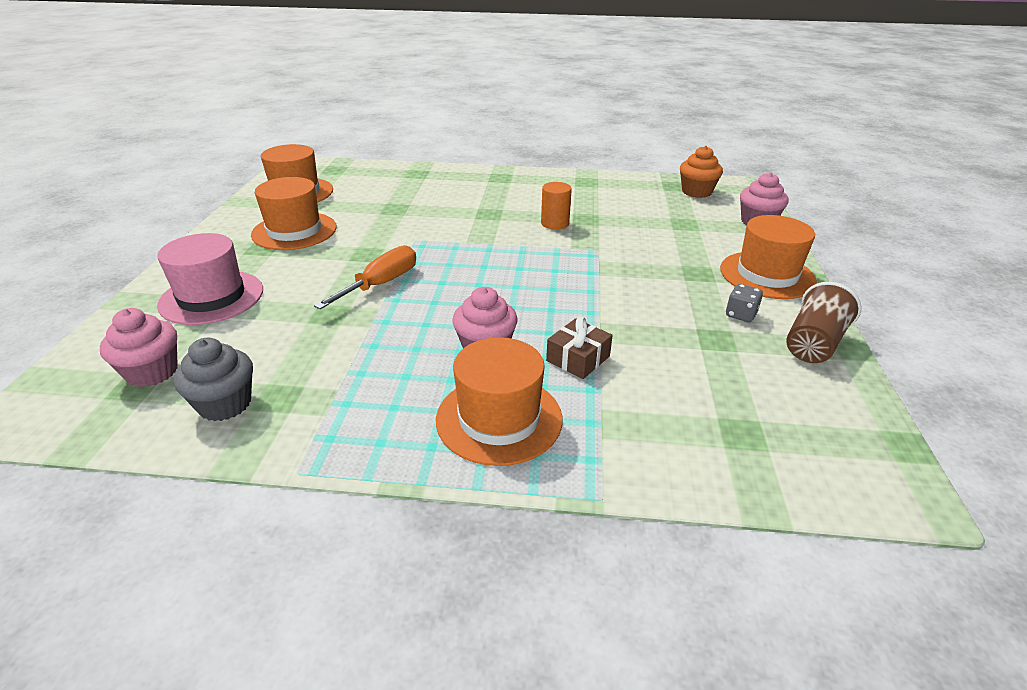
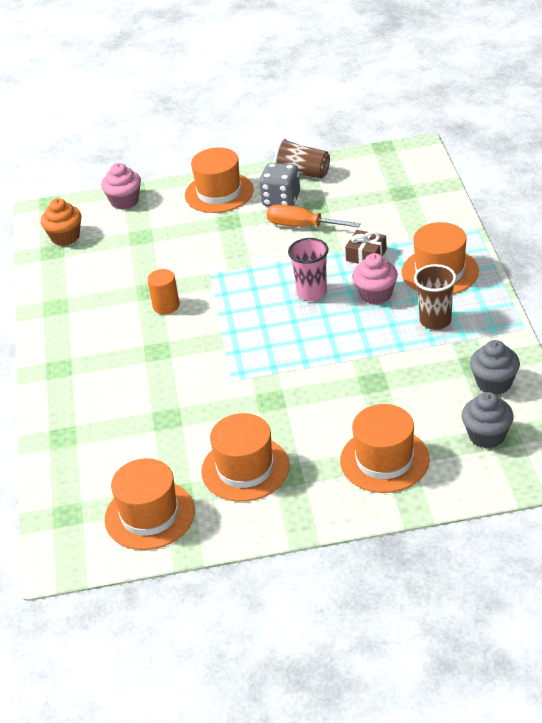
camera: 100 degrees left, 5 degrees up
pink cupcake [100,308,178,387] -> grey cupcake [462,392,514,448]
pink hat [157,233,263,325] -> orange hat [340,404,430,493]
orange screwdriver [314,245,416,309] -> orange screwdriver moved to [267,204,360,228]
grey dice [726,284,763,322] -> grey dice [259,163,300,207], size x1.79
none -> pink cup [288,238,329,301]
none -> brown cup [414,264,457,330]

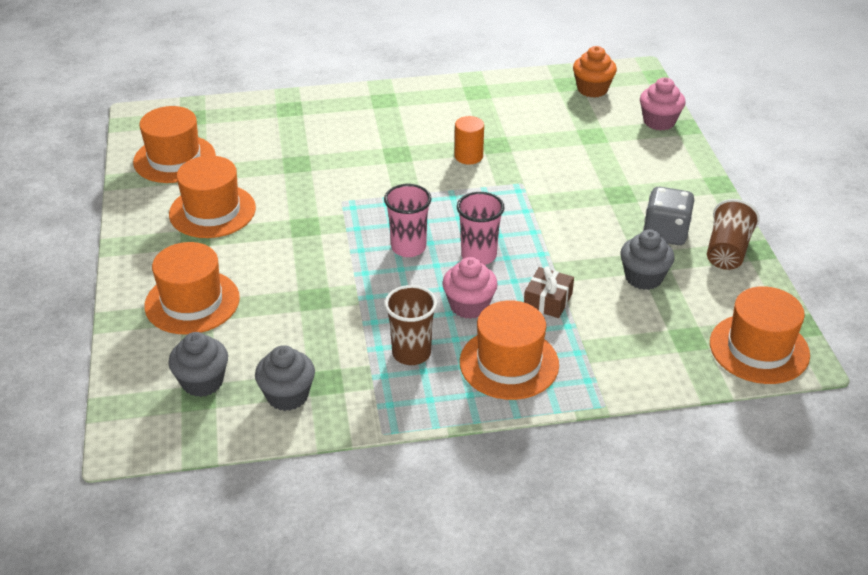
camera: 85 degrees right, 0 degrees up
orange hat [185,147,254,213] -> orange hat moved to [710,286,810,384]
orange screwdriver [267,204,360,228] -> none
none -> pink cup [384,184,432,257]
none -> grey cupcake [620,229,675,290]

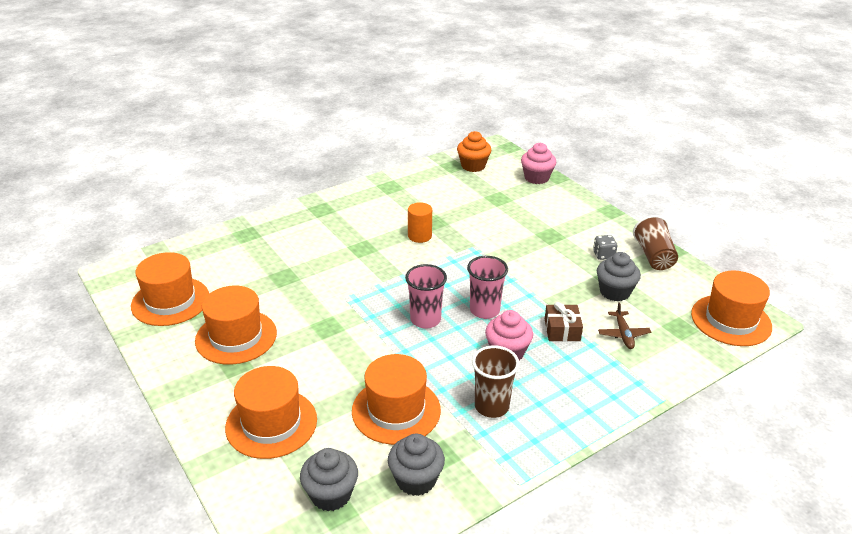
camera: 25 degrees left, 5 degrees down
orange hat [460,300,559,400] -> orange hat moved to [352,354,441,445]
grey dice [643,187,694,245] -> grey dice [593,235,617,260], size x0.56
none -> brown plane [598,302,651,349]

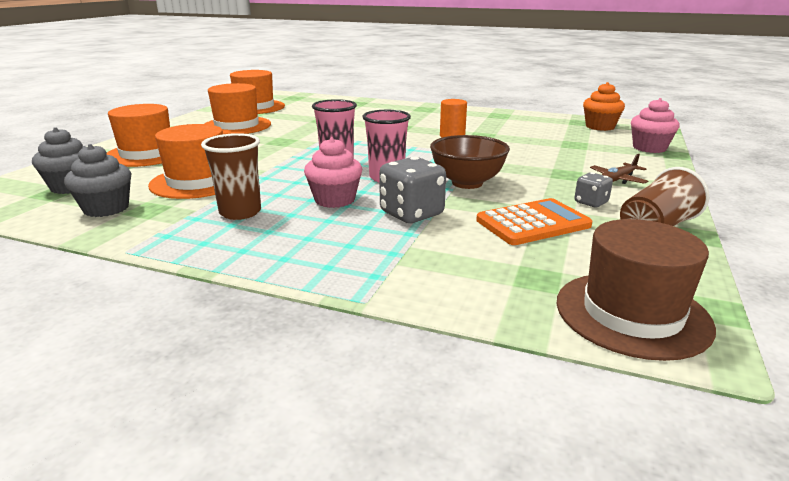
camera: 55 degrees right, 10 degrees down
brown gift [545,302,583,342] -> grey dice [379,156,446,223]
grey cupcake [597,252,641,302] -> orange calculator [476,198,592,245]
brown plane [598,302,651,349] -> brown plane moved to [590,154,648,184]
orange hat [691,271,772,346] -> brown hat [557,219,716,361]
none -> brown bowl [430,135,510,189]

